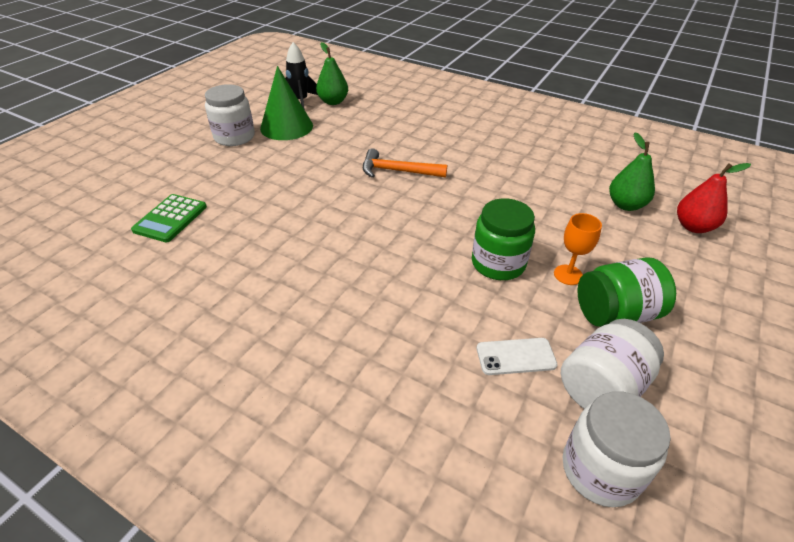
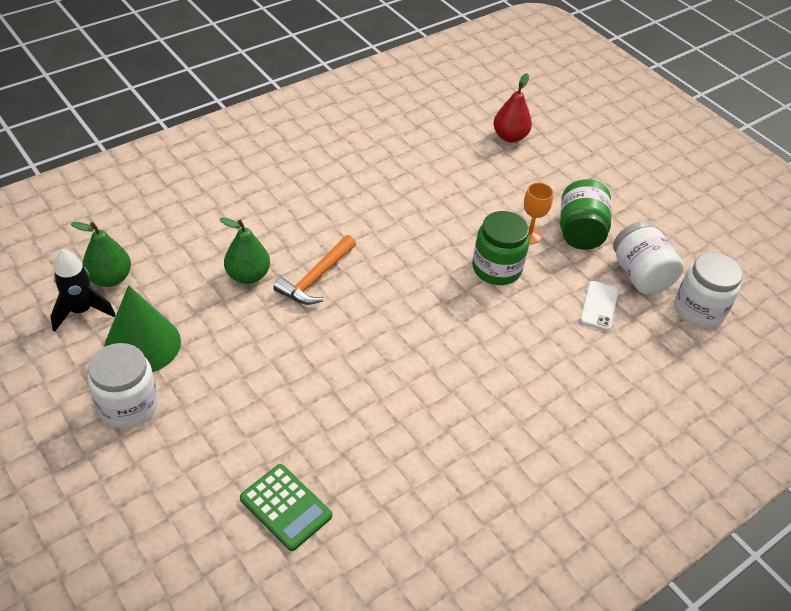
camera: 70 degrees left, 5 degrees up
green pear [609,132,655,211] -> green pear moved to [219,218,270,284]

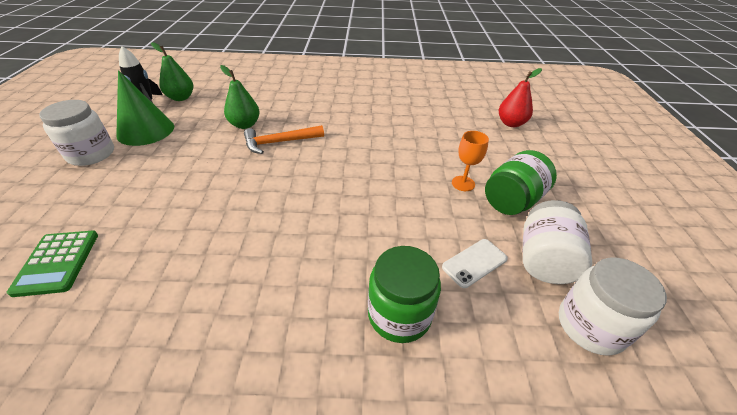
camera: 40 degrees right, 5 degrees down
green jar [472,211,530,285] -> green jar moved to [368,246,441,343]

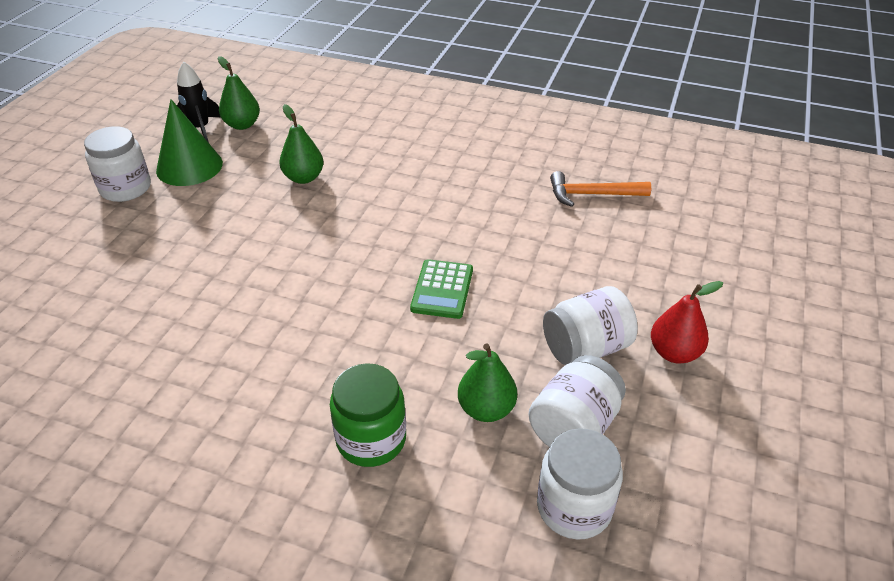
camera: 20 degrees right, 0 degrees up
green calculator [7,231,98,297] -> green calculator moved to [410,259,473,319]
orange hammer [244,125,324,154] -> orange hammer moved to [550,171,651,207]
white phone [442,239,508,288] -> green pear [458,343,517,422]
orange goblet [452,131,489,191] -> none
green jar [485,150,557,215] -> white jar [543,286,638,365]
red pear [499,68,542,127] -> red pear moved to [651,281,723,364]

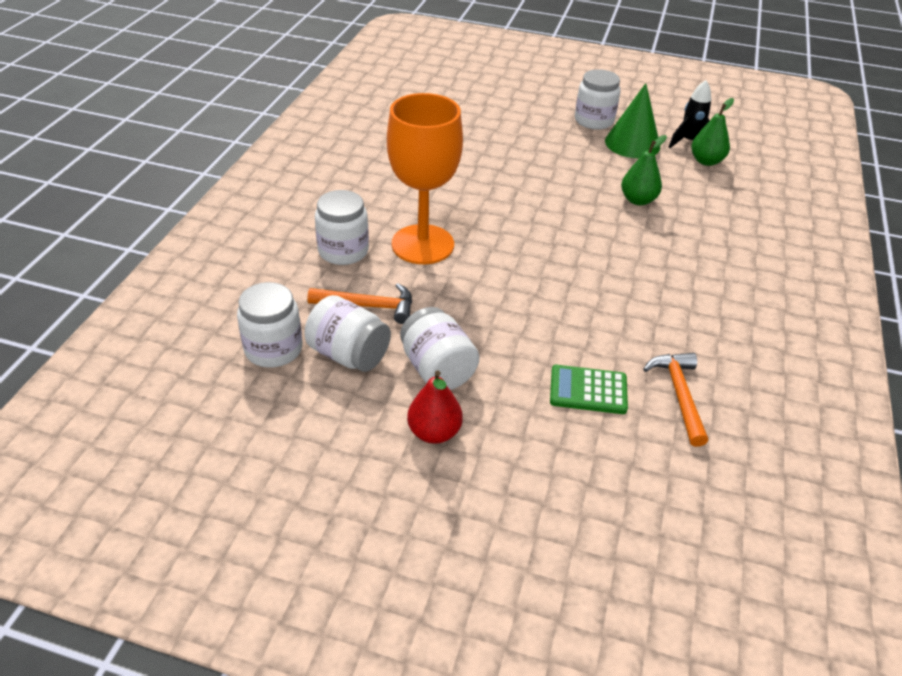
camera: 85 degrees right, 0 degrees up
green jar [330,363,406,467] -> white jar [315,190,369,265]
green calculator [410,259,473,319] -> green calculator moved to [550,365,628,414]
green pear [458,343,517,422] -> orange hammer [308,283,412,324]
none -> orange goblet [387,93,463,264]

